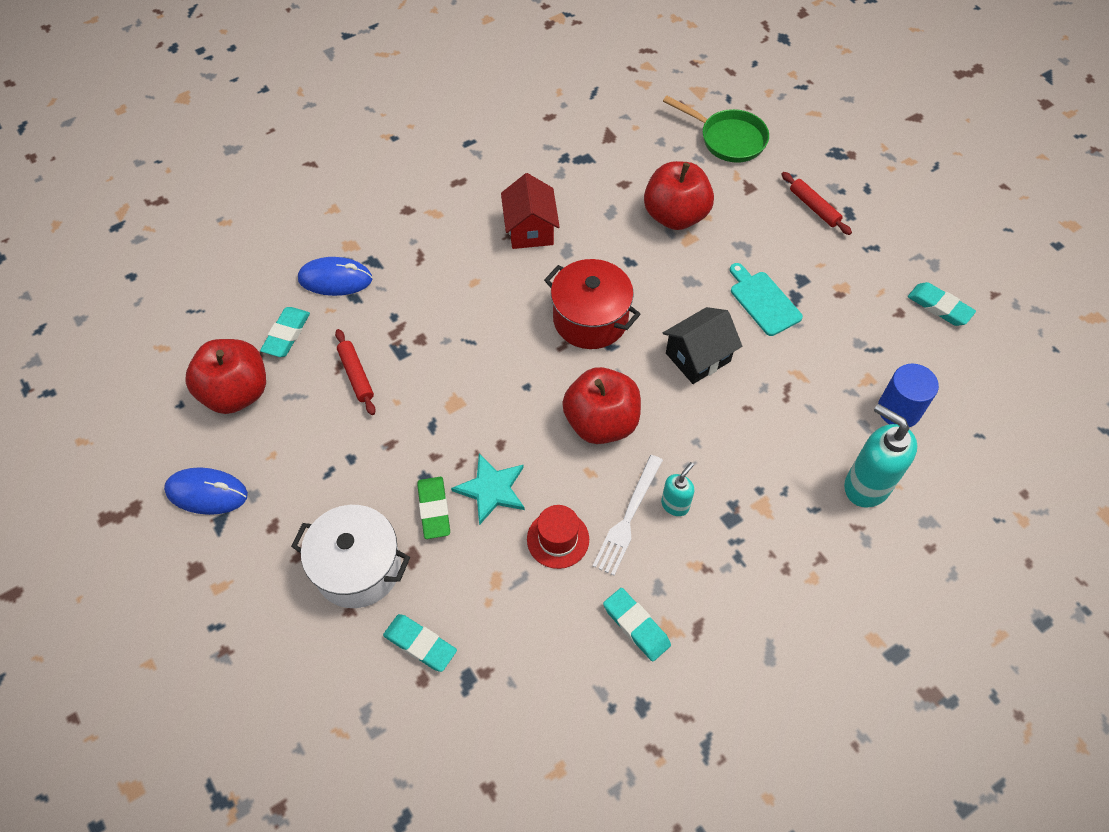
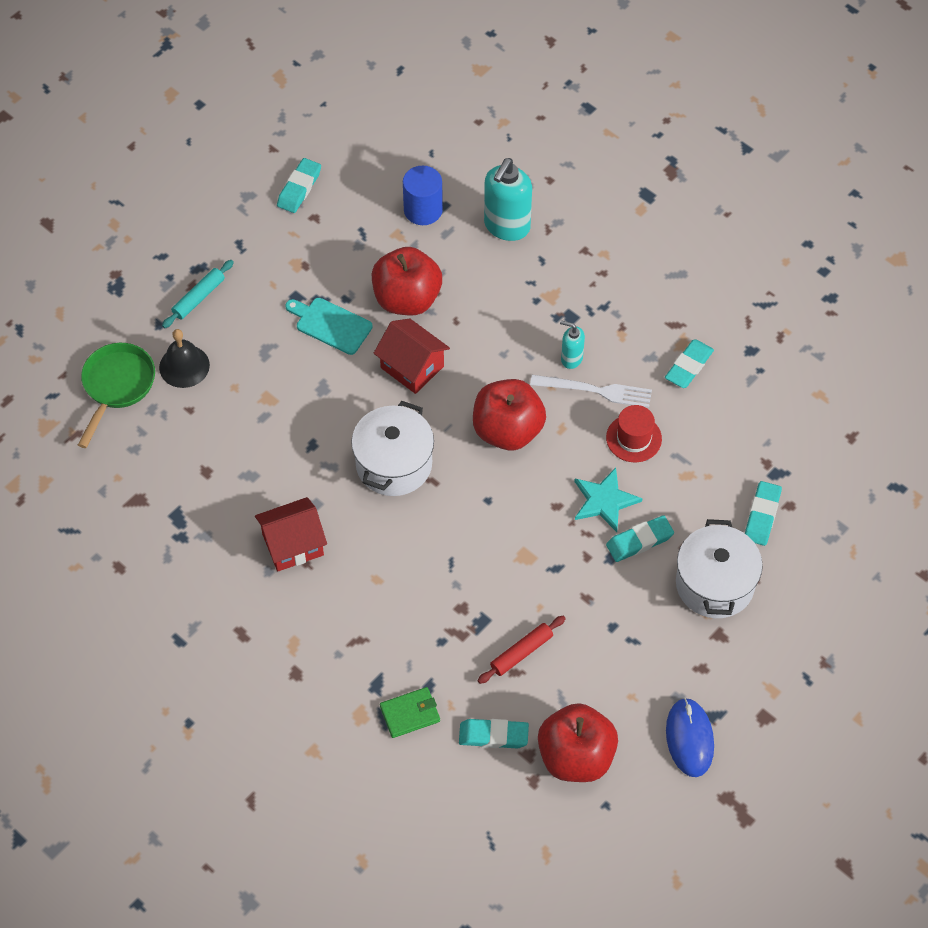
camera: 105 degrees left, 0 degrees up
blue mouse [298,257,372,296] -> green wallet [380,687,440,738]
green eraser [417,477,450,539] -> turquoise eraser [606,515,674,562]
red pot [544,259,640,349] -> white pot [351,401,434,496]
red apple [644,161,714,230] -> red apple moved to [372,247,442,315]
black house [663,307,742,384] -> red house [374,319,450,394]
turquoise cutting board [730,263,803,336] -> turquoise cutting board turned 75 degrees clockwise [285,298,373,355]
red rolling pin [781,172,852,235] -> turquoise rolling pin [162,260,234,328]
none -> black bell [159,329,210,388]

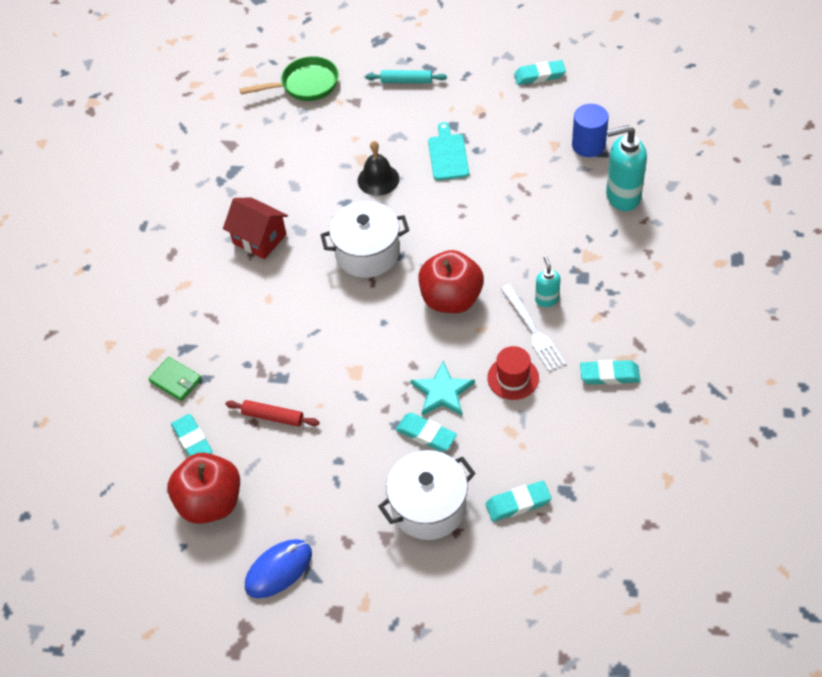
camera: 60 degrees right, 5 degrees down
black bell [159,329,210,388] -> black bell moved to [358,141,399,196]
red apple [372,247,442,315] -> none
red house [374,319,450,394] -> none

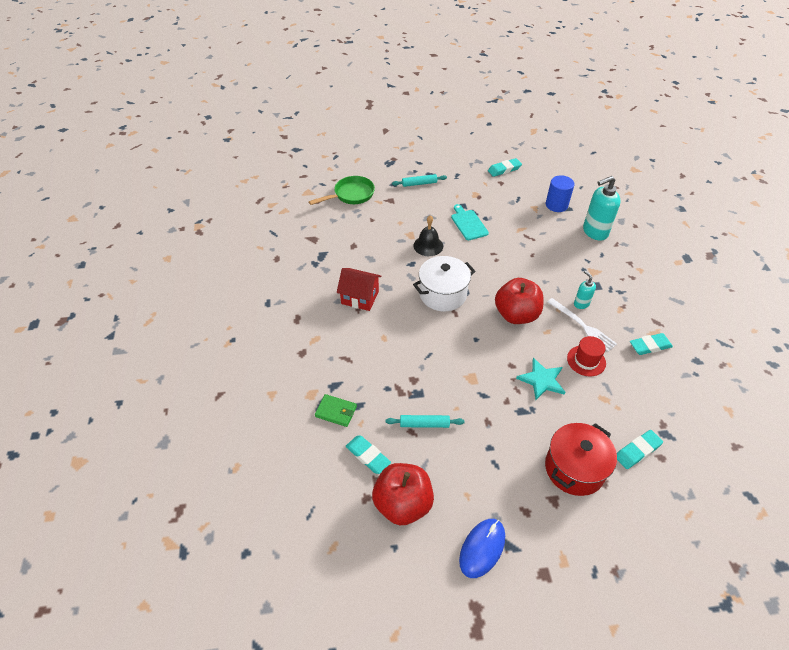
camera: 20 degrees left, 5 degrees down
red rolling pin [226,400,320,427] -> turquoise rolling pin [385,415,465,428]
white pot [378,450,476,540] -> red pot [545,423,617,496]
turquoise eraser [396,413,457,452] -> none

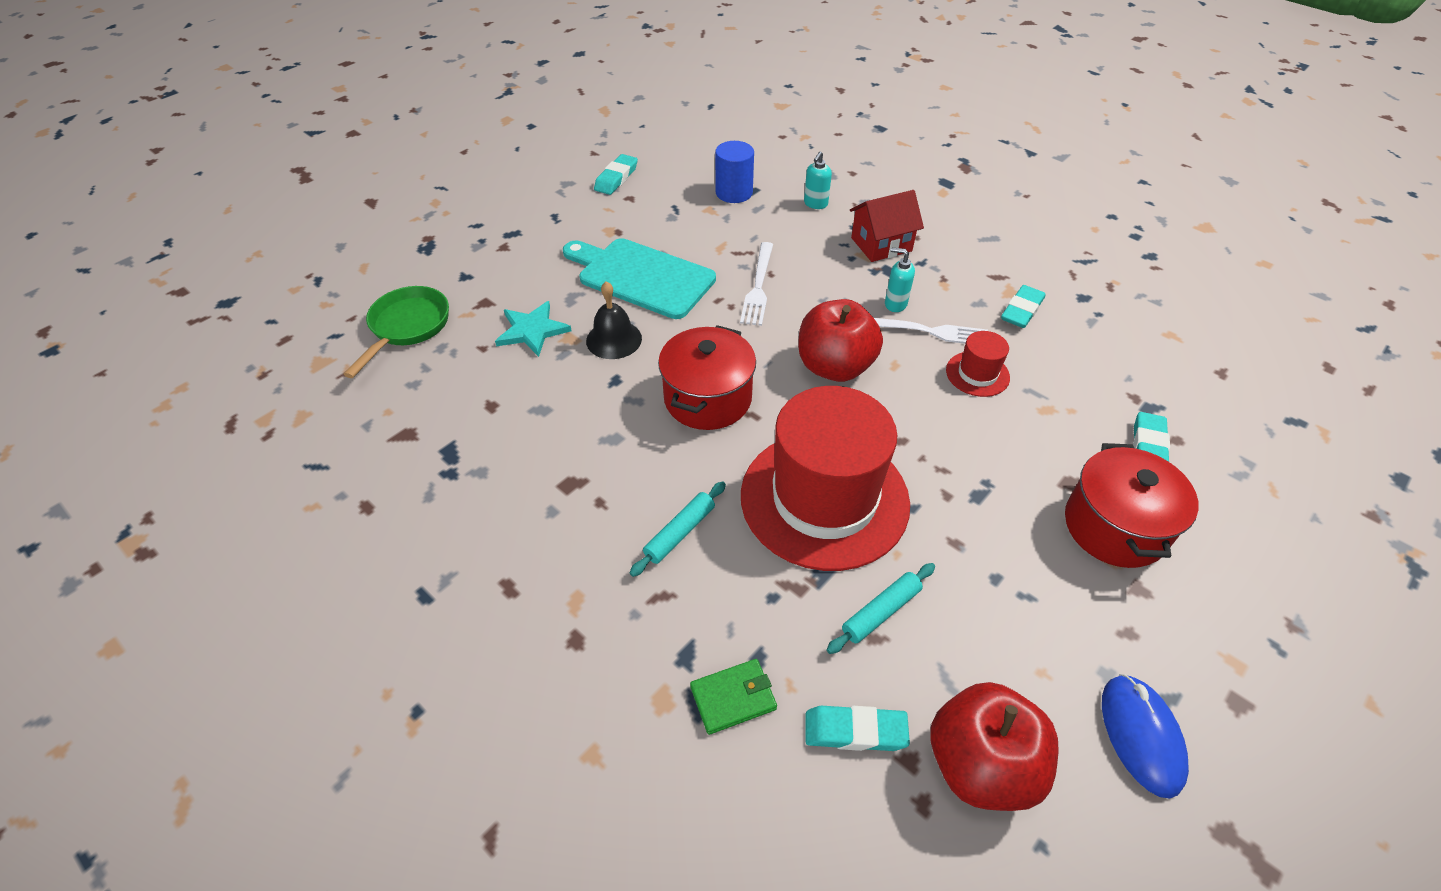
camera: 40 degrees left, 0 degrees up
red house [337,268,382,311] -> red house moved to [850,190,924,262]
turquoise rolling pin [392,174,447,187] -> turquoise rolling pin moved to [630,481,726,577]
white pot [413,256,476,311] -> red pot [658,325,756,430]
turquoise cutting board [451,204,489,240] -> turquoise cutting board [563,238,716,319], size x1.73
turquoise star [516,358,566,400] -> turquoise star moved to [495,301,572,357]
turquoise soap dispenser [583,176,621,241] -> turquoise soap dispenser [804,151,832,209], size x0.53
none -> white fork [740,242,773,326]
none -> red hat [741,386,910,571]

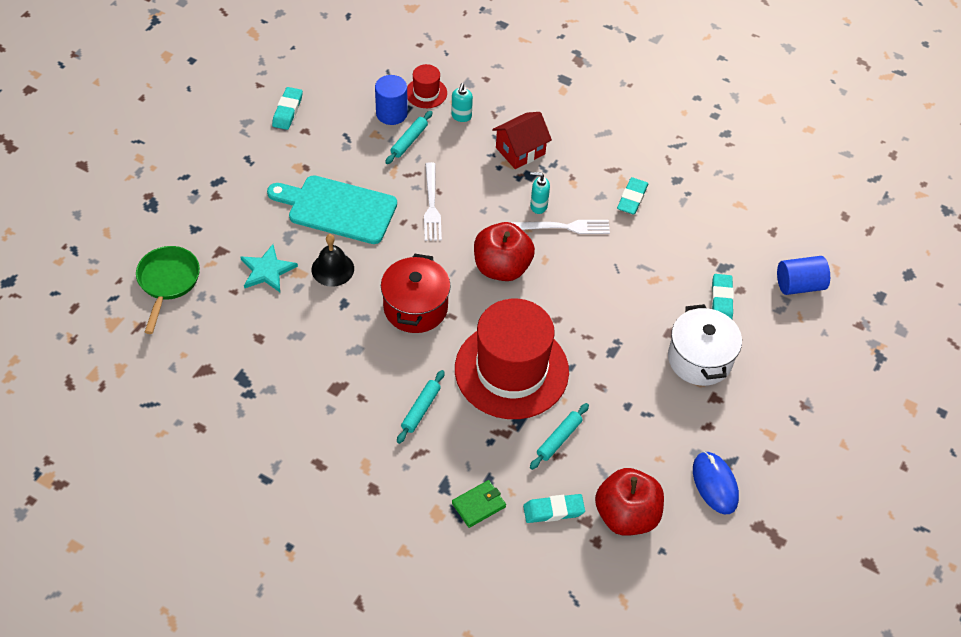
camera: 15 degrees left, 5 degrees up
red hat [946,331,1010,397] -> red hat moved to [407,64,447,108]
red pot [1065,443,1199,568] -> white pot [668,304,742,386]
none -> turquoise rolling pin [385,111,432,164]
none -> blue cylinder [777,256,830,295]

